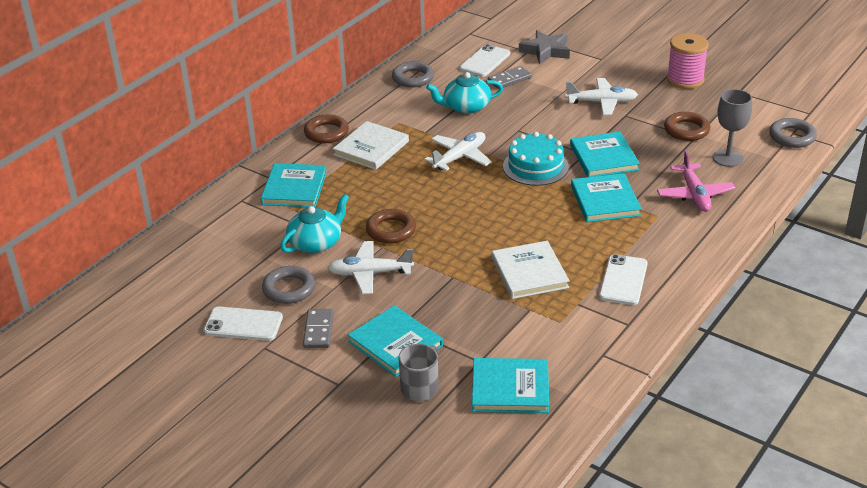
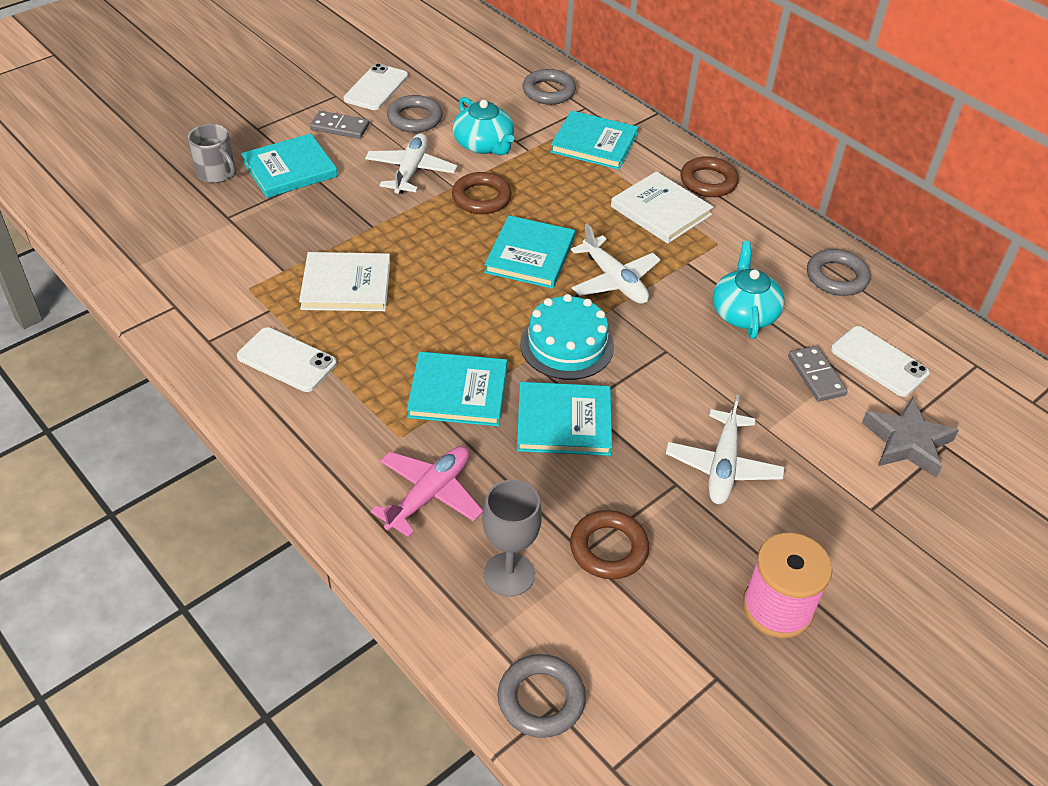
camera: 100 degrees right, 10 degrees up
turquoise book [472,358,549,413] -> turquoise book moved to [484,215,575,289]
pink plane [657,150,735,212] -> pink plane turned 120 degrees clockwise [371,446,483,537]
none -> grey ring [523,69,576,105]

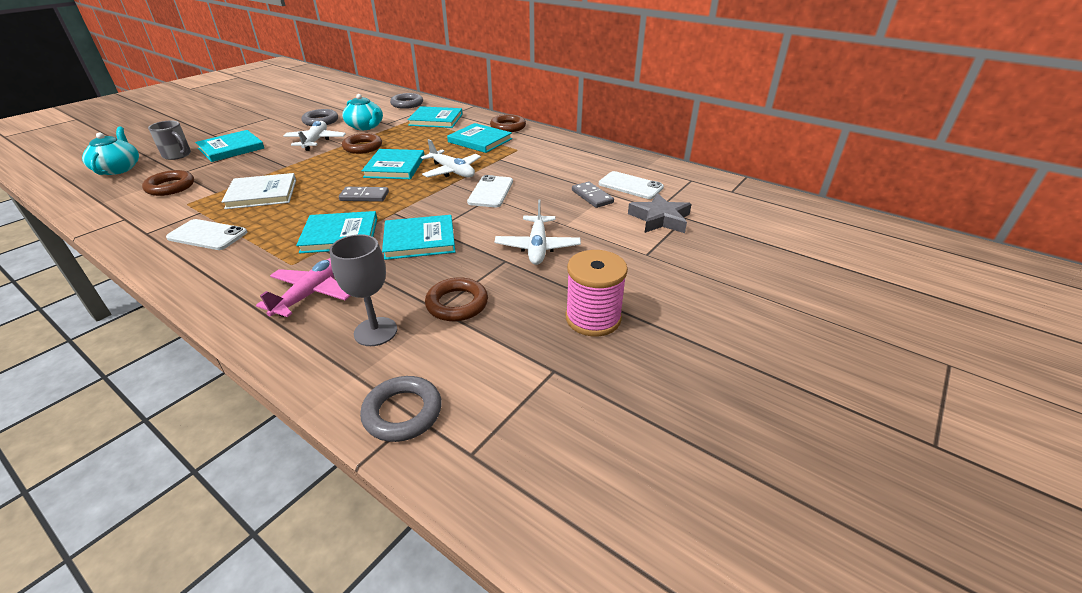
camera: 10 degrees left, 10 degrees down
grey domino [310,111,369,139] -> grey domino moved to [339,187,389,202]
white phone [344,63,408,110] -> white phone moved to [467,175,513,207]
turquoise cake [520,294,614,380] -> none
white book [611,171,713,244] -> turquoise book [447,123,512,153]
turquoise teapot [713,241,784,339] -> turquoise teapot moved to [82,126,139,175]
grey ring [807,249,871,296] -> none
none -> brown ring [142,170,194,196]

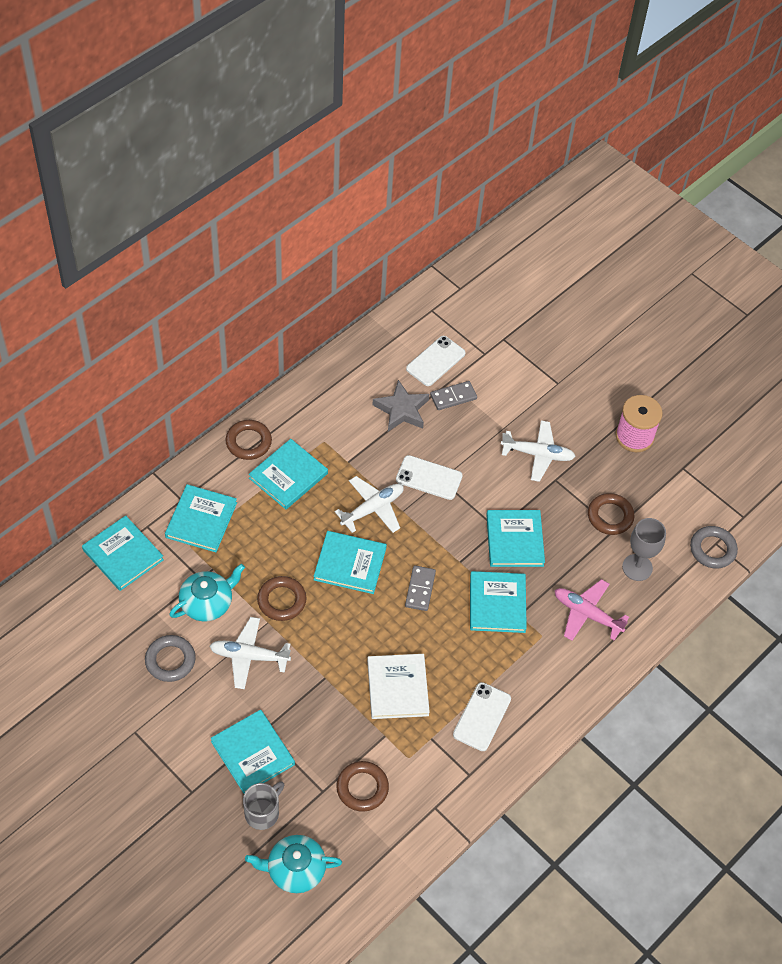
camera: 85 degrees left, 20 degrees up
grey ring [390,93,423,109] -> turquoise book [82,515,164,591]
grey star [628,193,692,233] -> grey star moved to [373,380,429,431]

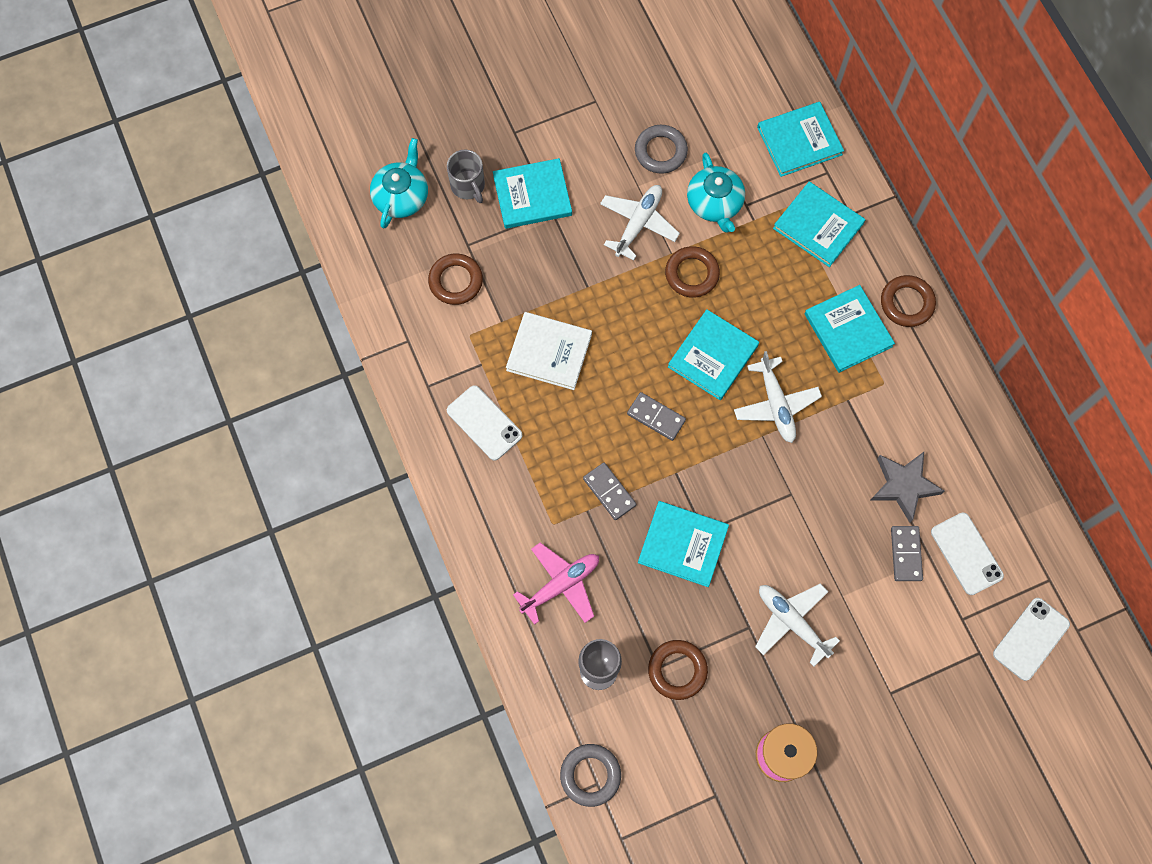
camera: 115 degrees right, 15 degrees up
white phone [396,455,463,500] -> white phone moved to [993,598,1070,681]
turquoise book [470,571,527,633] -> grey domino [583,463,636,520]
white plane [501,420,576,482] -> white plane turned 105 degrees clockwise [755,583,840,667]

